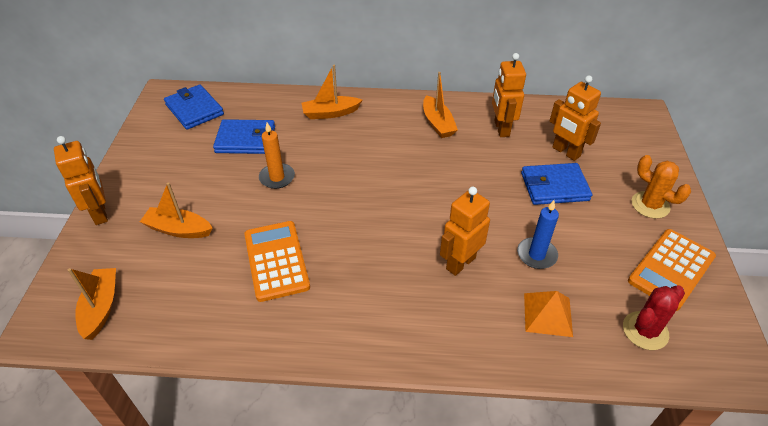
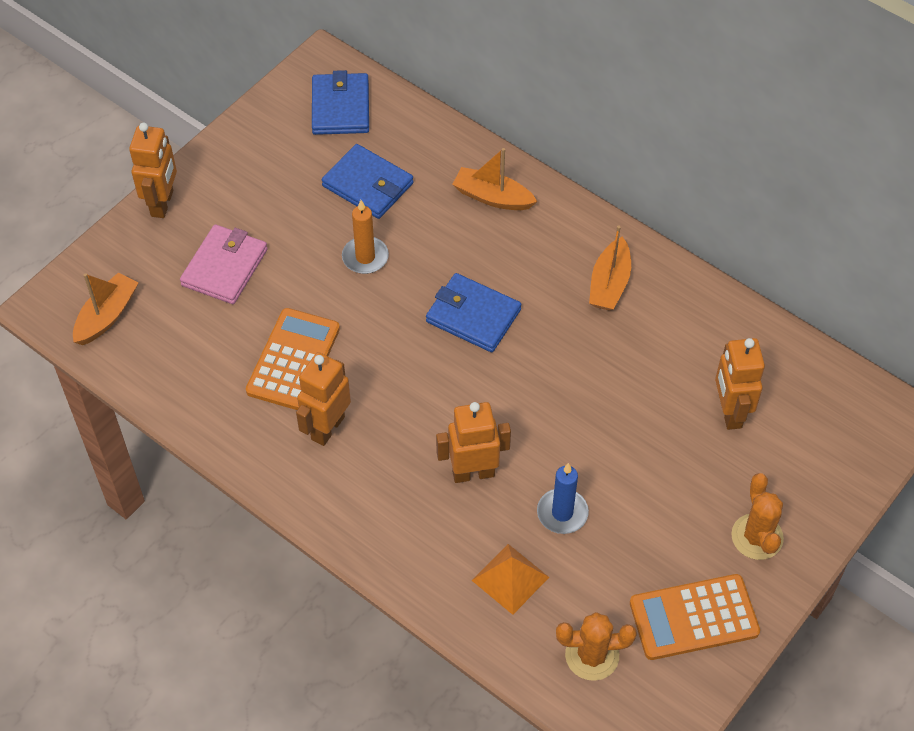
camera: 35 degrees right, 10 degrees up
orange boat [140,182,213,238] -> pink wallet [180,224,268,304]
orange robot [492,53,526,137] -> orange robot moved to [296,352,351,446]
blue wallet [521,163,592,205] -> blue wallet moved to [426,273,521,352]
red cactus [623,285,685,350] -> orange cactus [556,612,637,681]

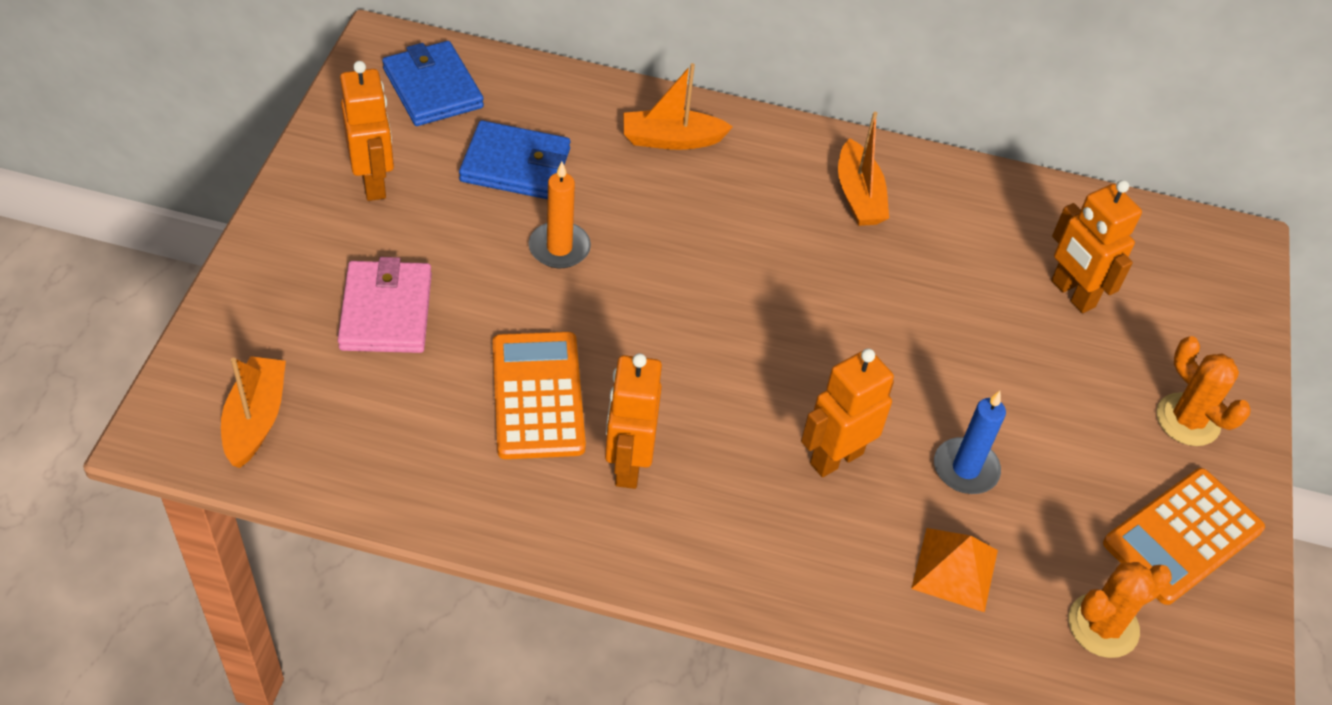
camera: 30 degrees left, 5 degrees down
orange robot [129,123,177,218] -> orange robot moved to [340,61,394,201]
blue wallet [426,273,521,352] -> none

